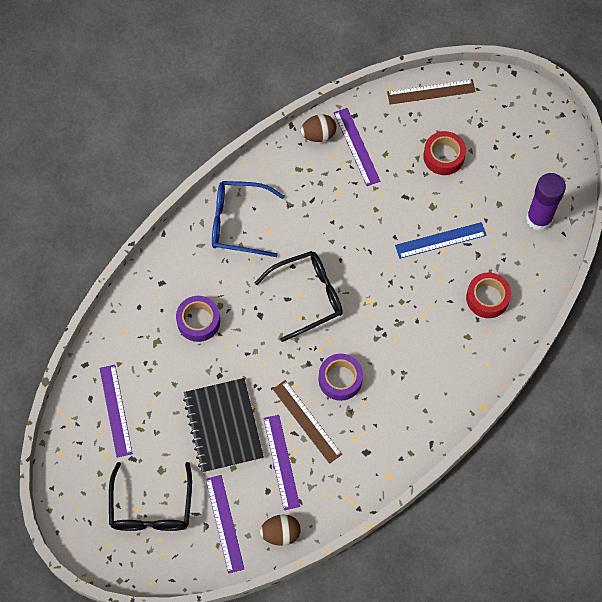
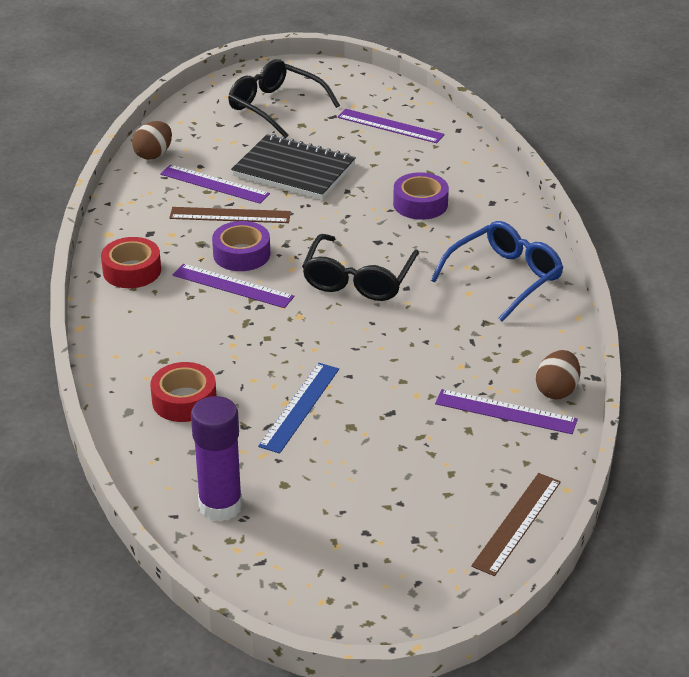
camera: 130 degrees right, 30 degrees down
purple ruler [206,475,244,574] -> purple ruler moved to [173,264,294,308]
red tape [423,131,466,175] -> red tape moved to [101,237,161,288]

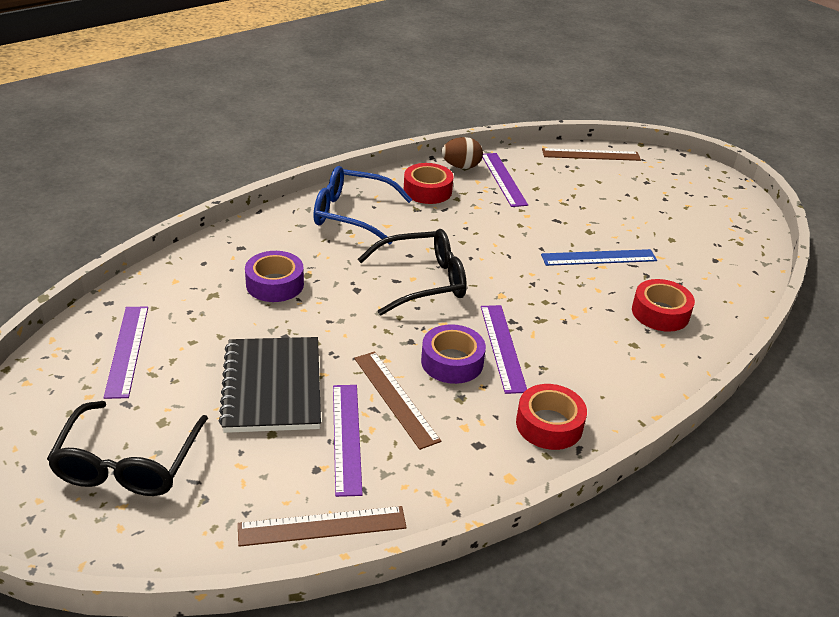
camera: 125 degrees left, 0 degrees up
brown egg [132,121,172,160] -> brown ruler [238,506,407,547]
purple glue stick [191,396,243,522] -> none
none -> red tape [403,163,453,204]

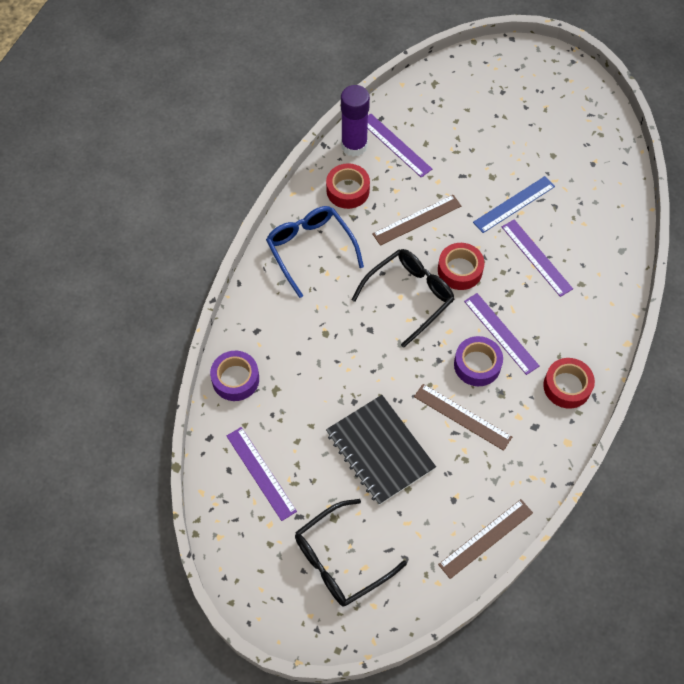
camera: 25 degrees left, 25 degrees up
black glasses [47,401,208,496] -> black glasses turned 75 degrees clockwise [295,499,407,607]
purple tape [245,251,304,302] -> purple tape moved to [210,351,259,401]
blue glasses [313,166,412,245] -> blue glasses turned 75 degrees clockwise [266,206,364,298]
purple ruler [333,385,363,497] -> purple ruler moved to [502,220,573,297]
brown egg [442,137,483,169] -> purple glue stick [341,85,370,157]
brown ruler [542,148,641,161] -> brown ruler moved to [372,195,461,246]
red tape [632,279,695,332] -> red tape moved to [438,243,485,290]

